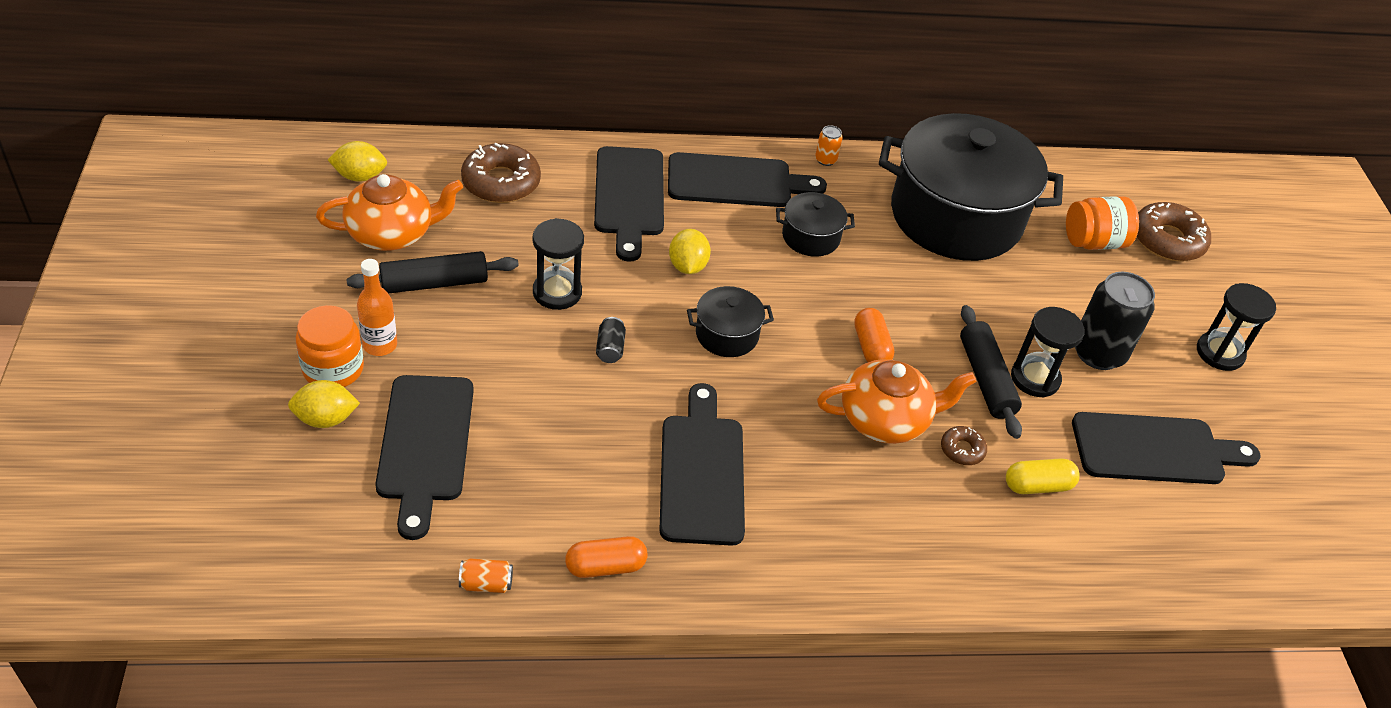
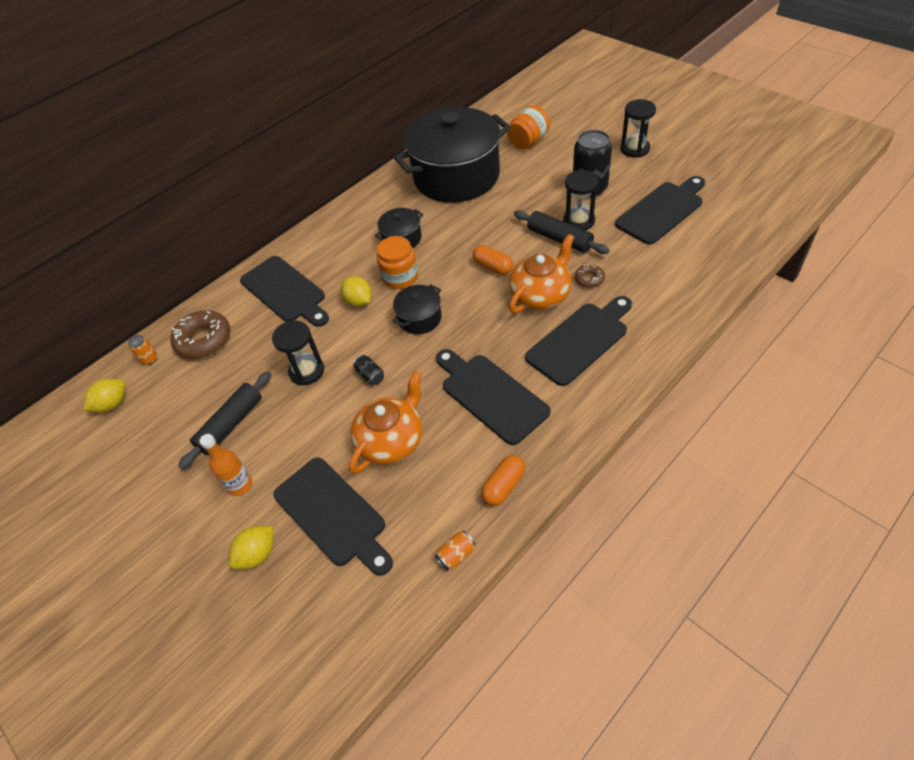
camera: 30 degrees left, 5 degrees up
orange jar [296,305,364,387] -> orange jar moved to [377,236,418,289]
orange teapot [316,174,463,251] -> orange teapot moved to [349,371,422,474]
black cutting board [668,152,827,207] -> black cutting board moved to [525,296,632,386]
orange can [815,125,843,166] -> orange can moved to [128,335,157,365]
yellow capsule [1006,458,1080,494] -> none
brown donut [1137,202,1211,261] -> none

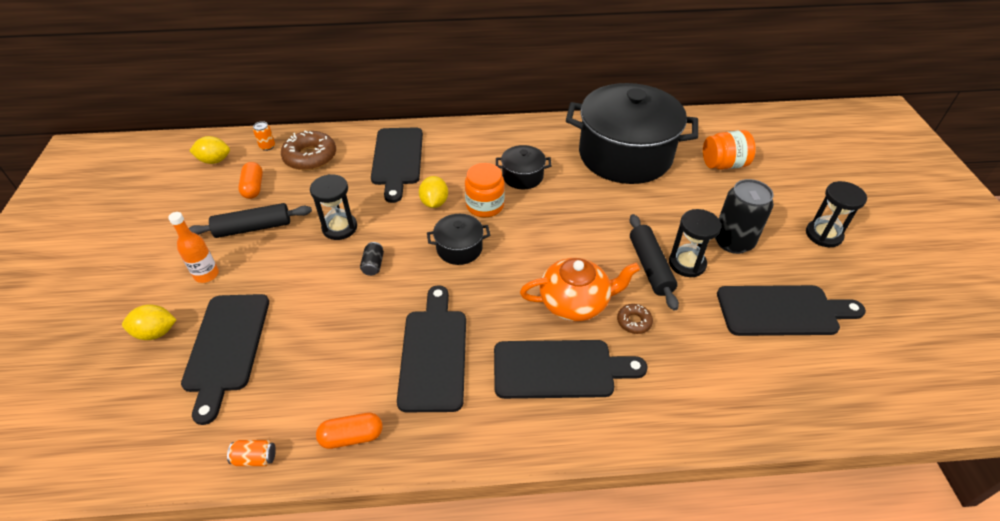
camera: 35 degrees right, 5 degrees down
orange teapot [349,371,422,474] -> none
orange capsule [473,245,514,275] -> orange capsule moved to [238,162,263,199]

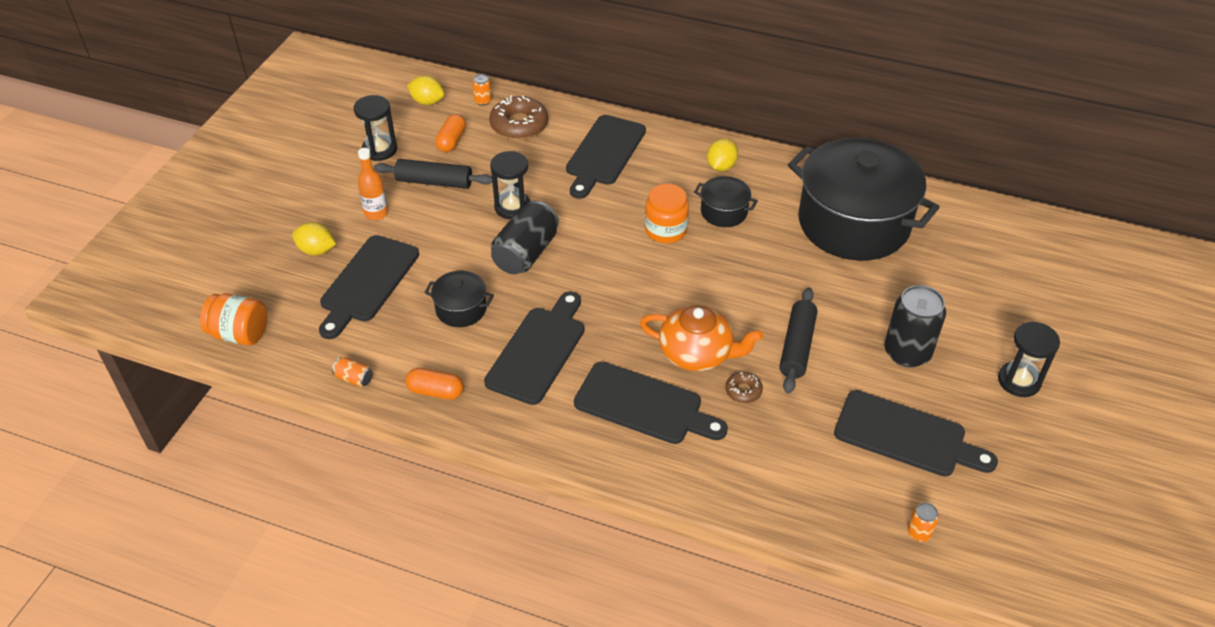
camera: 25 degrees right, 0 degrees up
black can [360,242,384,276] -> black can [491,201,559,274], size x2.23
yellow lemon [419,176,448,208] -> yellow lemon moved to [707,138,738,171]
black pot [427,214,490,265] -> black pot moved to [424,271,494,327]
black hourglass [669,209,721,277] -> black hourglass moved to [354,95,397,161]
orange jar [703,130,756,170] -> orange jar moved to [200,293,267,345]
none -> orange can [907,503,939,541]

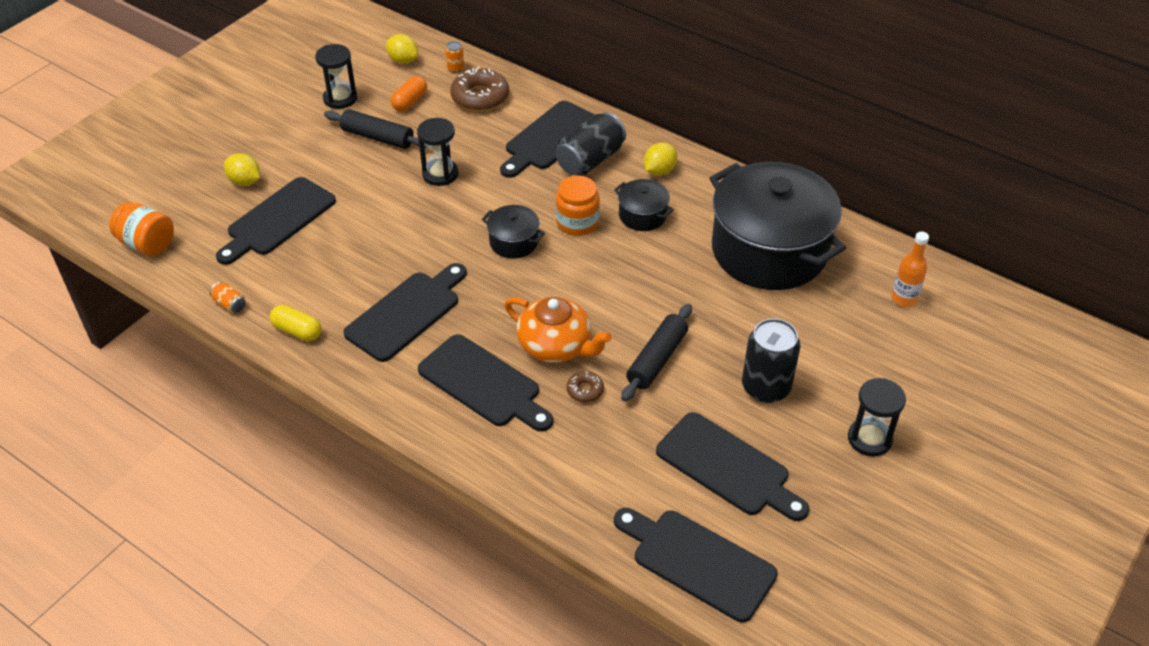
camera: 15 degrees right, 0 degrees up
orange bottle [358,148,388,220] -> orange bottle moved to [891,232,929,307]
orange capsule [405,368,464,400] -> yellow capsule [270,305,322,341]
black pot [424,271,494,327] -> black pot moved to [482,205,545,258]
black can [491,201,559,274] -> black can moved to [556,112,626,176]
orange can [907,503,939,541] -> black cutting board [614,508,778,622]

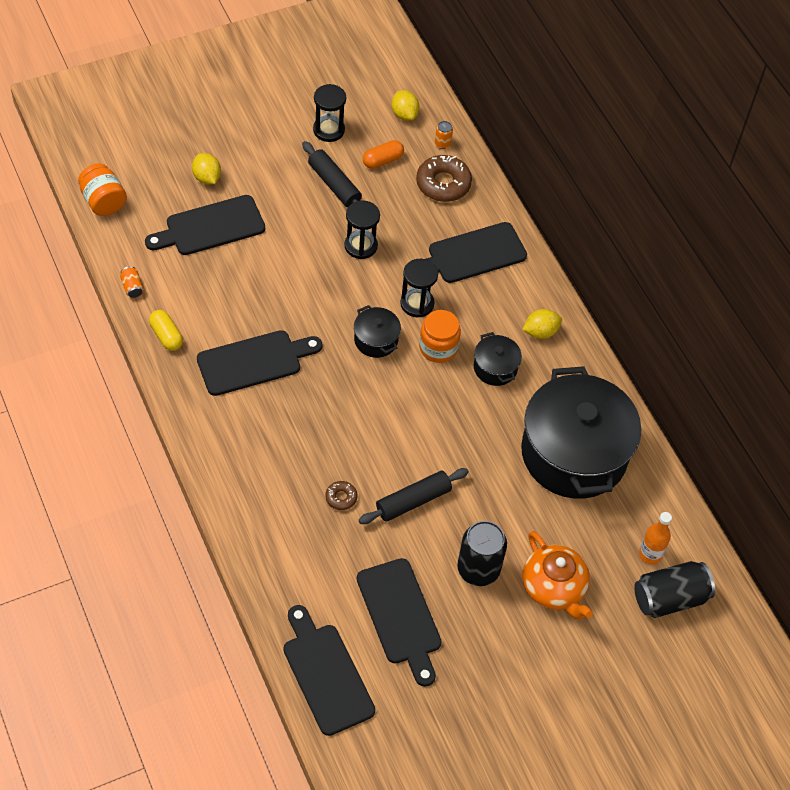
camera: 25 degrees right, 10 degrees up
black cutting board [418,334,553,432] -> none
orange teapot [504,297,612,363] -> orange teapot moved to [522,531,593,620]
black can [556,112,626,176] -> black can moved to [635,561,715,618]
black hourglass [848,378,906,457] -> black hourglass moved to [400,259,438,317]

